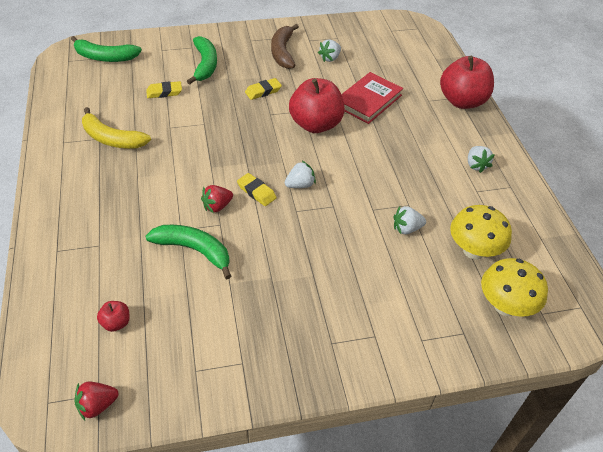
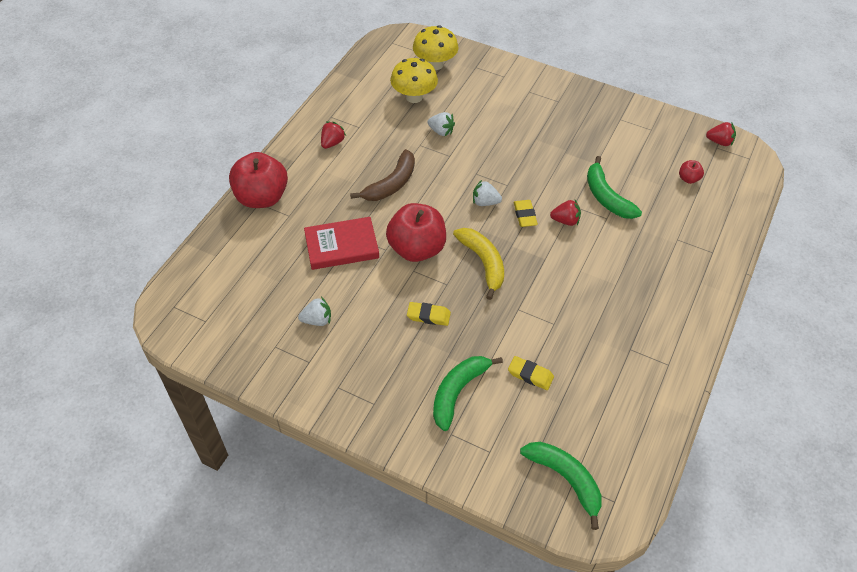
camera: 140 degrees left, 5 degrees up
yellow banana [82,107,151,149] -> yellow banana moved to [453,228,504,300]
brown banana [271,24,299,69] -> brown banana moved to [350,149,415,201]
white strawberry [468,146,495,173] -> red strawberry [321,122,346,149]

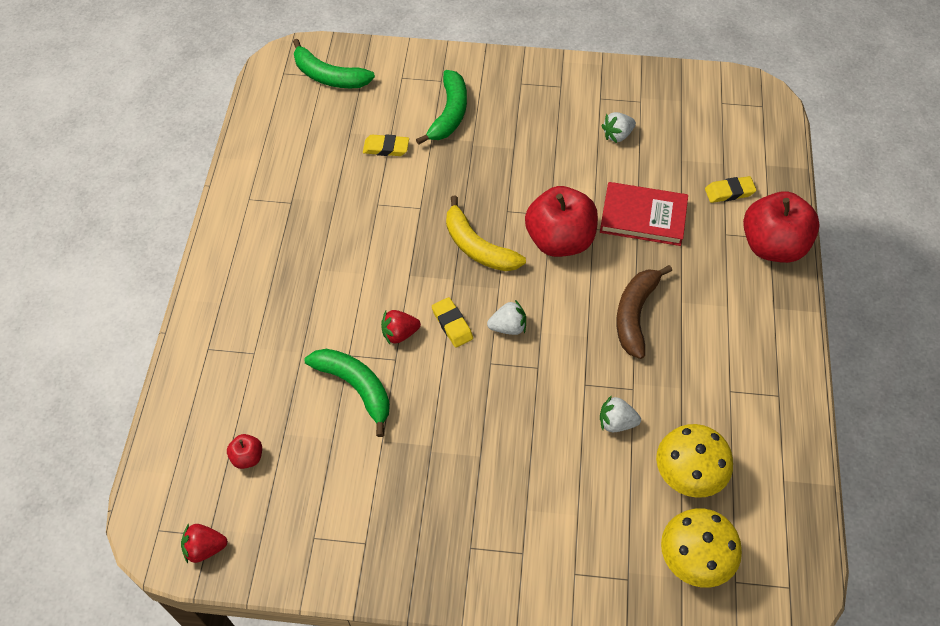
camera: 160 degrees right, 5 degrees up
red book [304,217,379,270] -> red book turned 45 degrees clockwise [600,182,688,246]
red strawberry [321,122,346,149] -> none
yellow eraser [407,302,451,326] -> yellow eraser moved to [705,176,757,203]

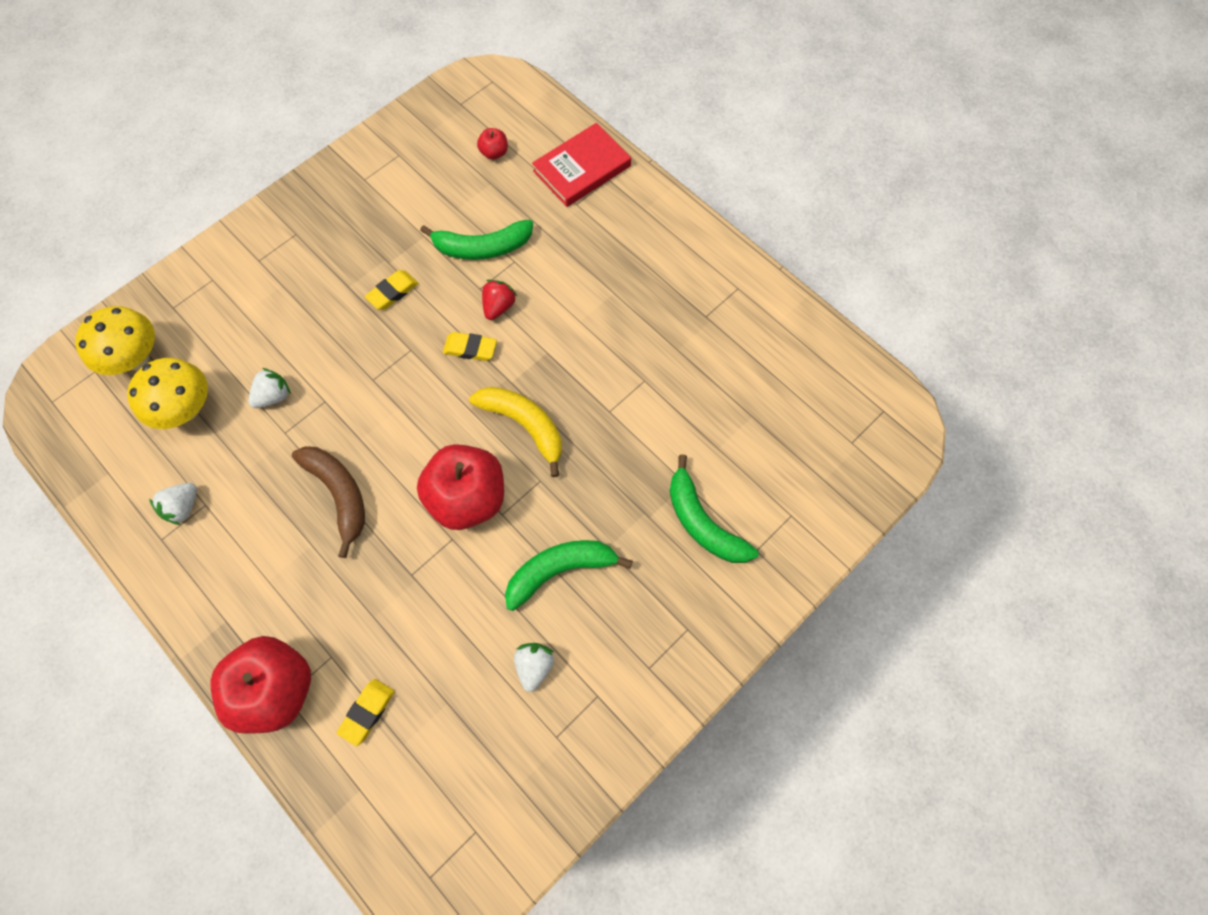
camera: 130 degrees right, 10 degrees up
red strawberry [181,524,228,563] -> none
green banana [293,39,375,88] -> green banana moved to [505,540,633,611]
yellow eraser [363,134,409,156] -> yellow eraser moved to [365,270,418,310]
yellow banana [446,196,526,271] -> yellow banana turned 45 degrees clockwise [469,387,562,477]
white strawberry [487,300,526,335] -> white strawberry moved to [149,483,197,525]
red book [600,182,688,246] -> red book moved to [532,123,631,207]

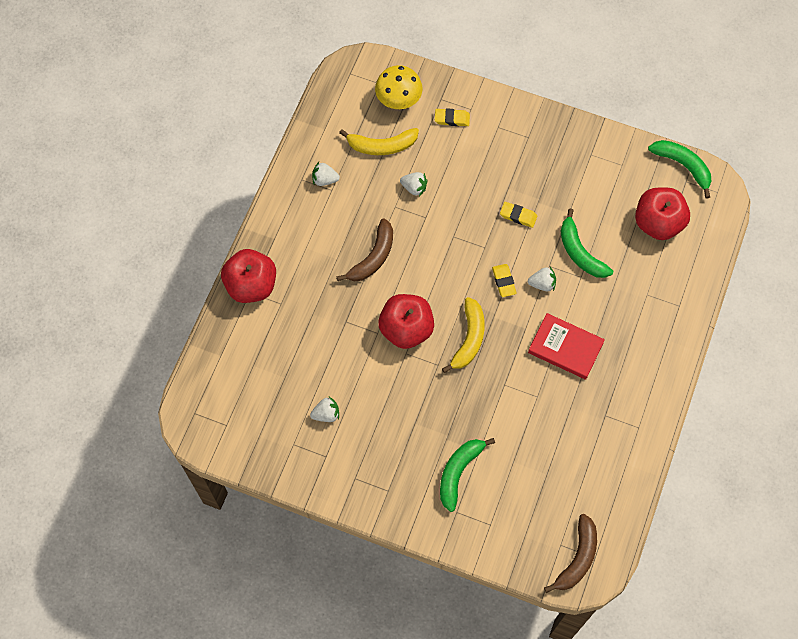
camera: 65 degrees right, 0 degrees up
yellow mushroom [127,358,208,429] -> yellow banana [339,128,419,155]
yellow eraser [337,679,395,746] -> yellow eraser moved to [435,108,470,126]
red apple [477,128,508,160] -> red apple [635,187,690,240], size x2.33
red strawberry [482,280,517,320] -> white strawberry [528,267,556,291]
green banana [505,540,633,611] -> green banana moved to [648,140,711,198]
red book [532,123,631,207] -> red book moved to [528,313,605,379]
none -> brown banana [544,514,597,593]

